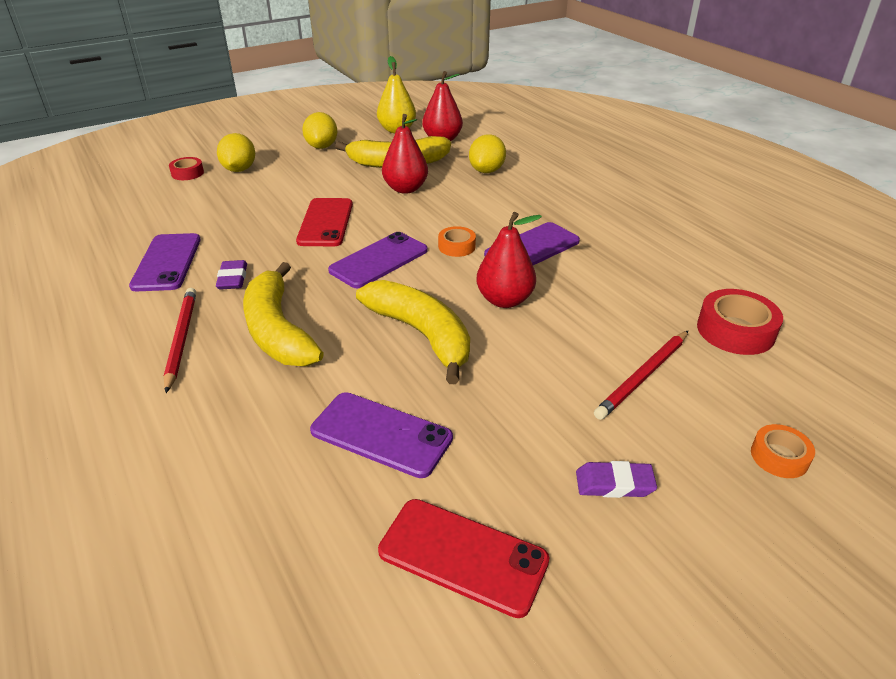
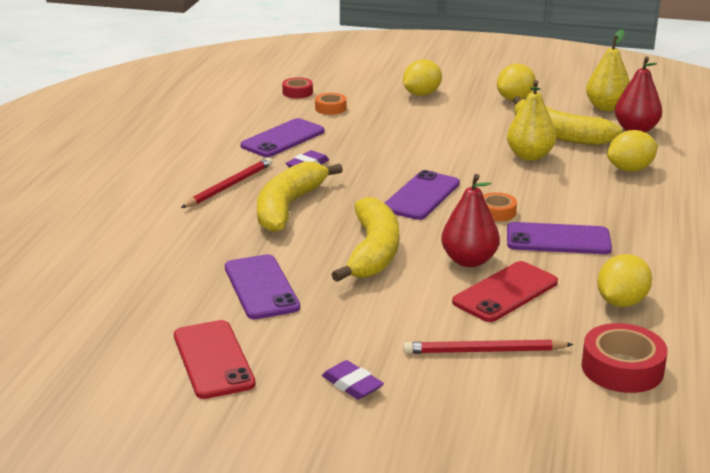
camera: 45 degrees right, 10 degrees down
red tape [169,157,204,180] -> red tape moved to [282,77,313,98]
red phone [296,198,353,246] -> red phone moved to [452,261,558,322]
purple phone [328,232,428,289] -> purple phone turned 60 degrees counterclockwise [385,170,460,220]
red pear [382,114,428,194] -> yellow pear [507,80,556,161]
orange tape [751,424,815,478] -> orange tape moved to [315,93,346,115]
none -> yellow lemon [597,254,652,307]

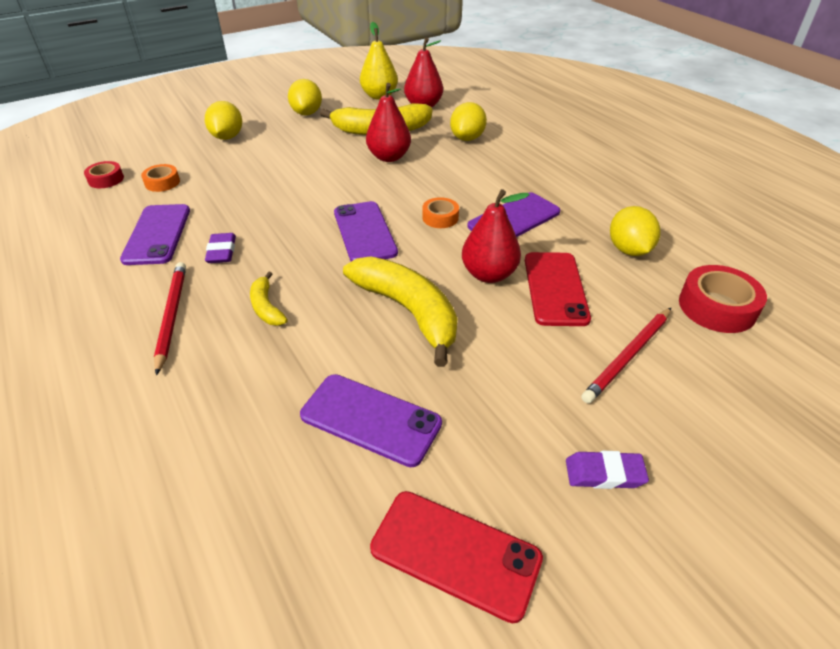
camera: 45 degrees left, 15 degrees up
yellow banana [257,161,343,233] -> yellow banana [250,272,288,326], size x0.48
yellow pear [507,80,556,161] -> red pear [366,83,411,162]

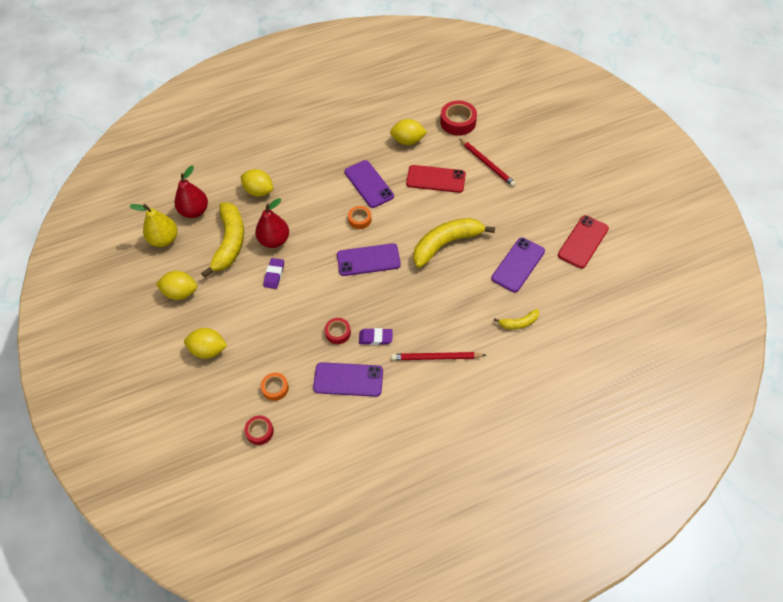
camera: 80 degrees left, 15 degrees up
yellow banana [250,272,288,326] -> yellow banana moved to [493,309,539,329]
red pear [462,189,530,283] -> none
purple eraser [566,451,649,489] -> purple eraser moved to [264,258,284,289]
none -> red tape [325,318,351,344]

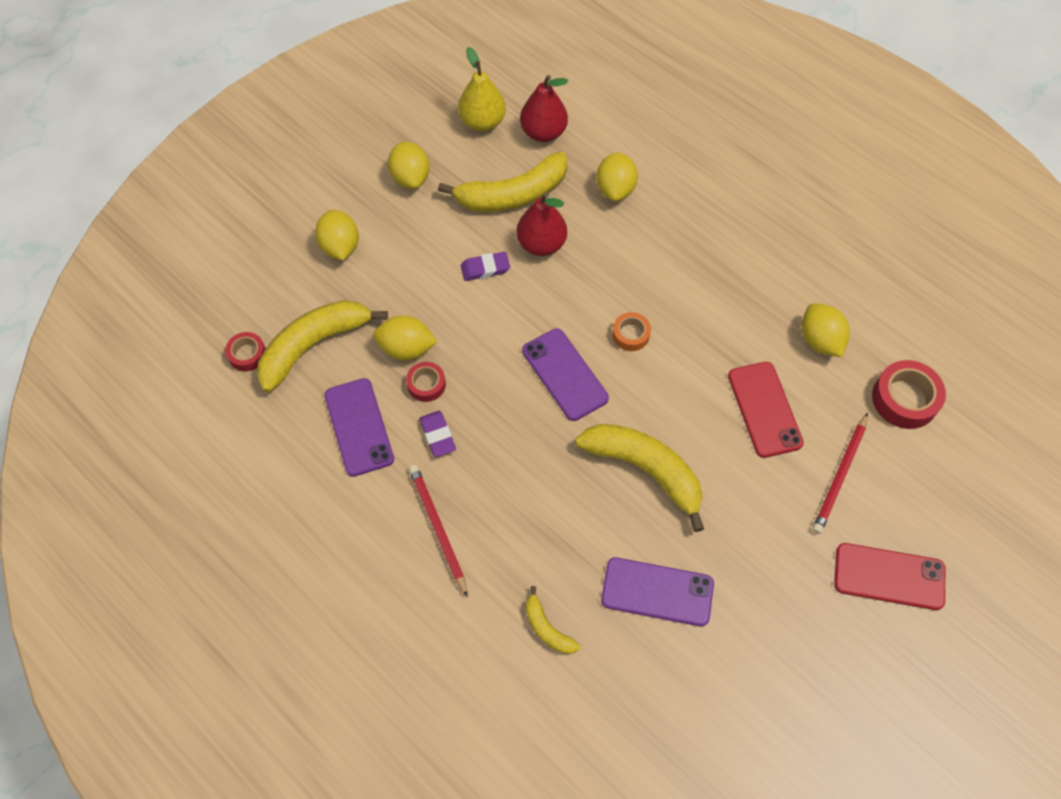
camera: 65 degrees right, 5 degrees up
orange tape [261,373,289,401] -> yellow banana [257,300,388,393]
purple phone [344,160,394,208] -> none
red phone [558,215,609,269] -> red phone moved to [834,543,945,610]
none -> yellow lemon [373,315,437,360]

